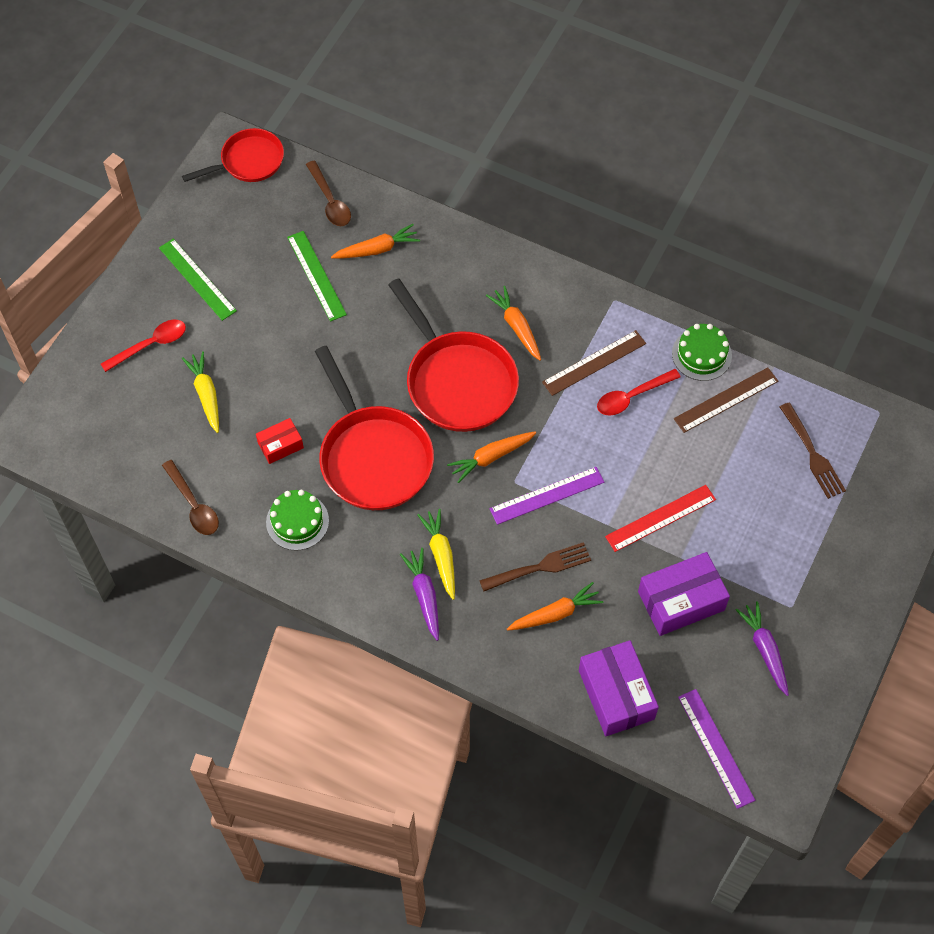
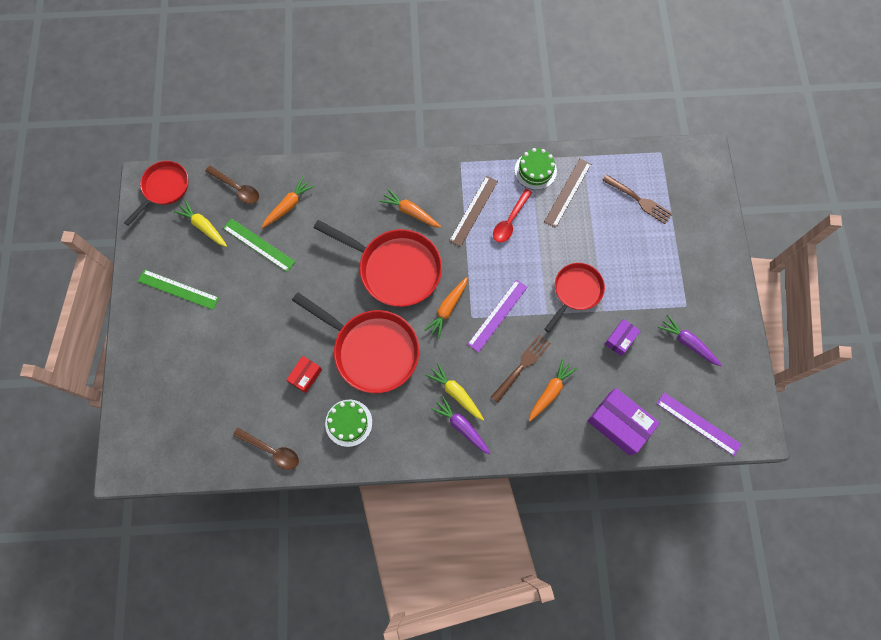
camera: 30 degrees left, 10 degrees up
red spoon [101,320,186,372] -> none
yellow carrot [182,351,219,433] -> yellow carrot moved to [174,200,227,247]
red ruler [605,485,716,552] -> red pan [545,263,605,333]
purple box [638,552,730,636] -> purple box [605,319,640,356], size x0.55

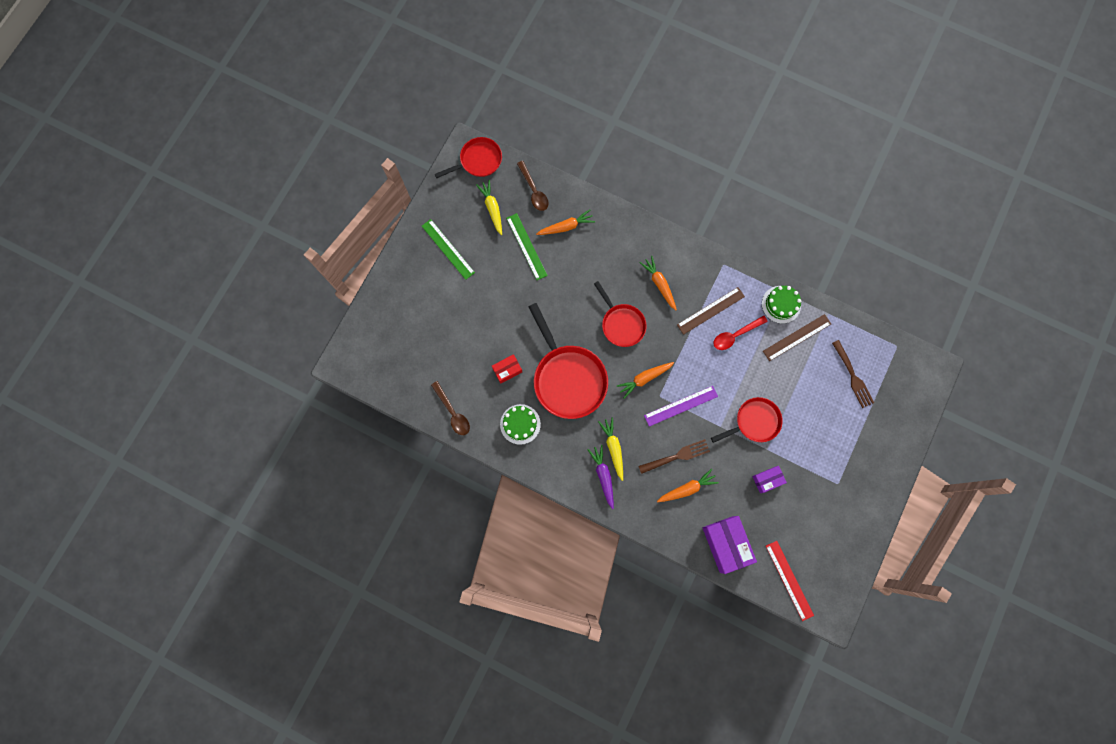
camera: 30 degrees right, 5 degrees up
red pan [314,220,442,307] -> red pan [594,281,647,347], size x0.61
purple ruler [657,392,742,456] -> red ruler [766,541,814,621]
purple carrot [658,315,722,366] -> none

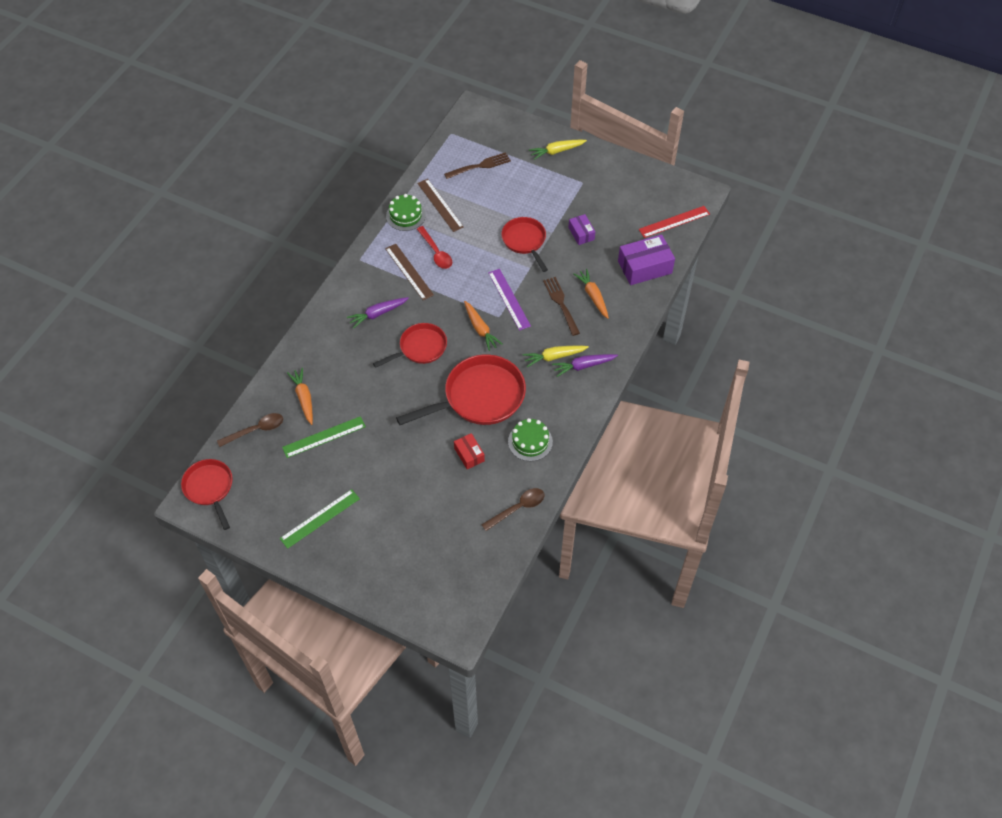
camera: 90 degrees left, 20 degrees down
yellow carrot [476,180,502,235] -> yellow carrot moved to [529,140,587,160]
orange carrot [639,256,677,310] -> purple carrot [347,297,409,329]

